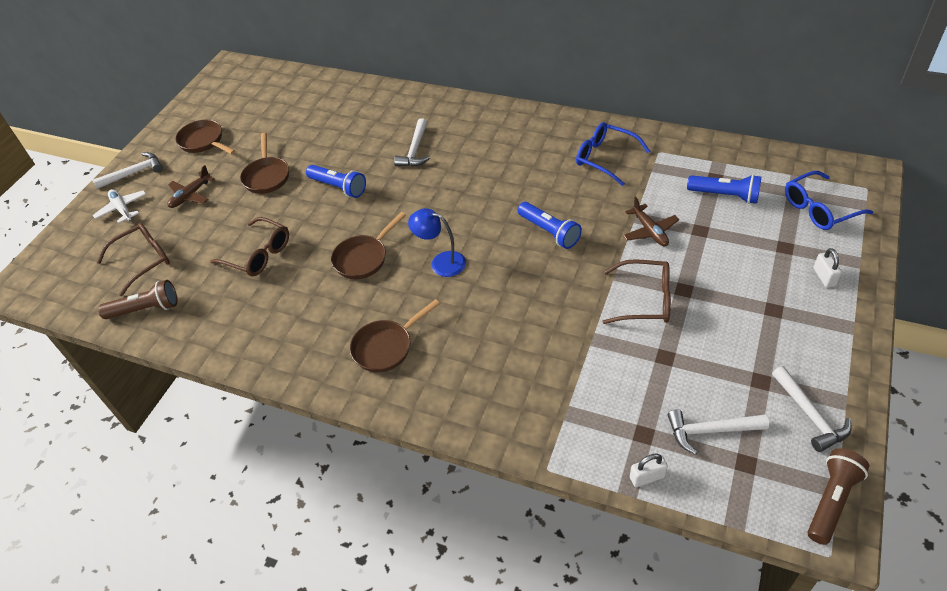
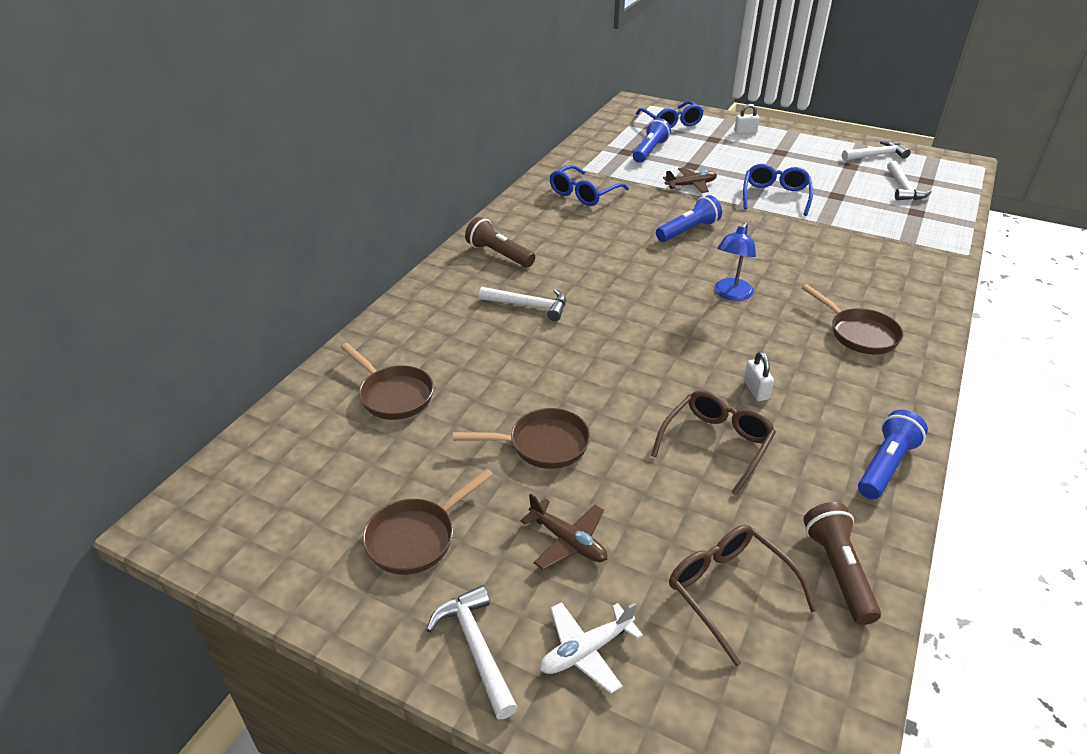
camera: 90 degrees left, 10 degrees down
blue flashlight [306,165,366,198] -> blue flashlight moved to [858,410,928,499]
brown pan [331,212,406,279] -> brown pan moved to [340,343,434,420]
brown glasses [603,259,671,324] -> blue glasses [743,164,813,216]
white padlock [630,454,668,487] -> white padlock moved to [744,351,774,401]
brown flashlight [808,448,869,545] -> brown flashlight moved to [465,217,535,267]

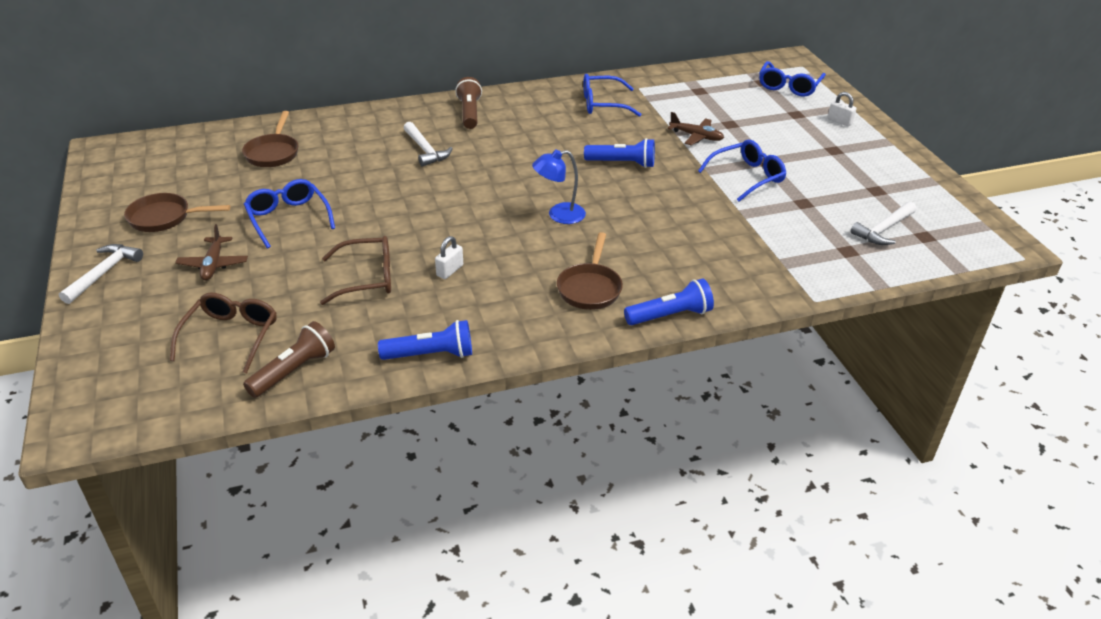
camera: 45 degrees right, 0 degrees up
brown pan [453,408,590,469] -> blue glasses [244,179,335,248]
white plane [540,602,643,694] -> none
blue flashlight [633,118,671,163] -> blue flashlight moved to [624,278,714,325]
white hammer [842,140,911,161] -> none

